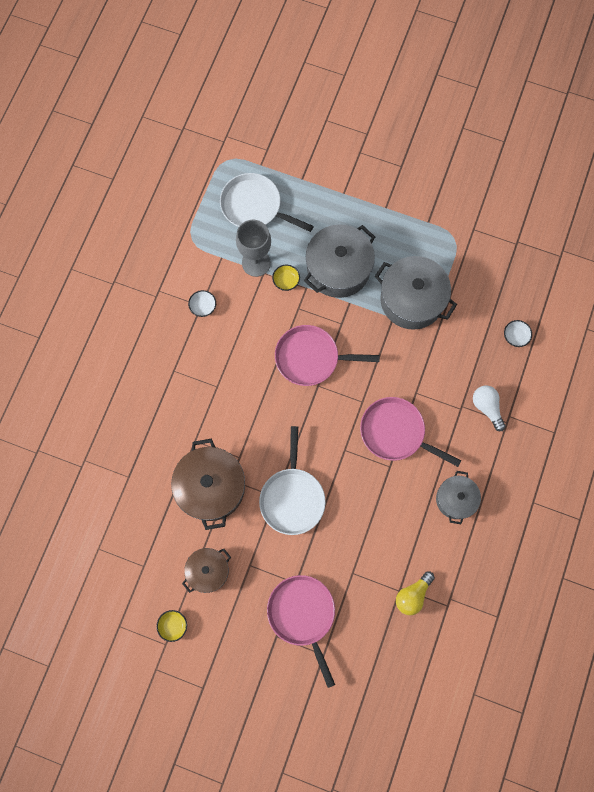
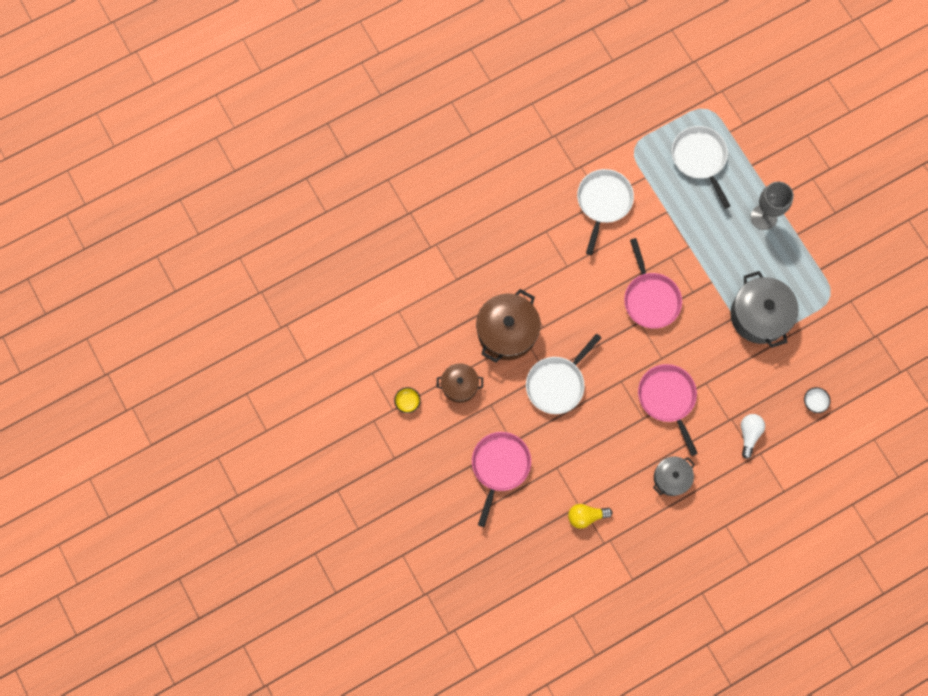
camera: 40 degrees right, 0 degrees up
white bowl [188,290,216,317] -> white pan [577,169,634,255]
grey goblet [236,220,271,277] -> grey goblet moved to [751,182,794,230]
yellow bowl [272,265,300,291] -> none
pink pan [275,325,380,386] -> pink pan turned 150 degrees counterclockwise [624,238,682,329]
grey pot [304,224,375,298] -> none

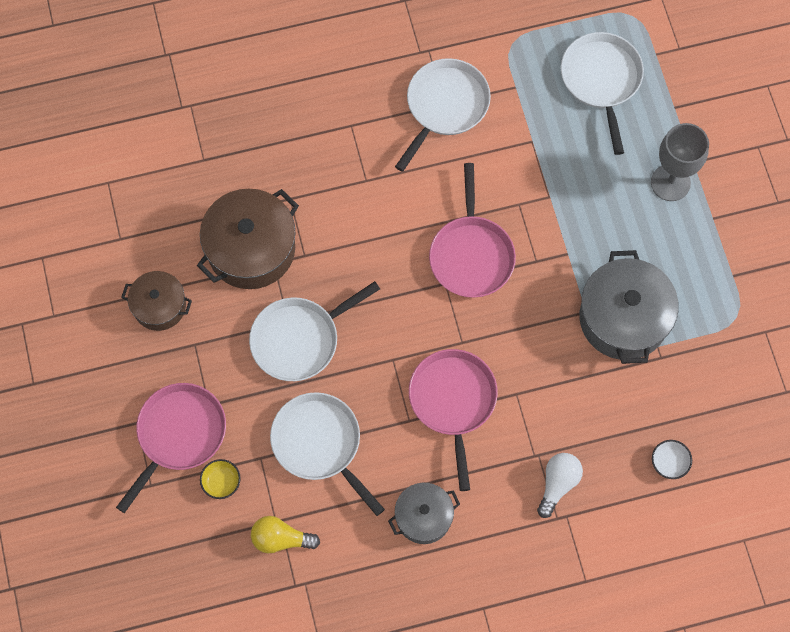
camera: 15 degrees right, 5 degrees down
yellow bowl [394,387,421,413] -> yellow bowl moved to [200,459,241,499]
none -> white pan [270,392,385,516]

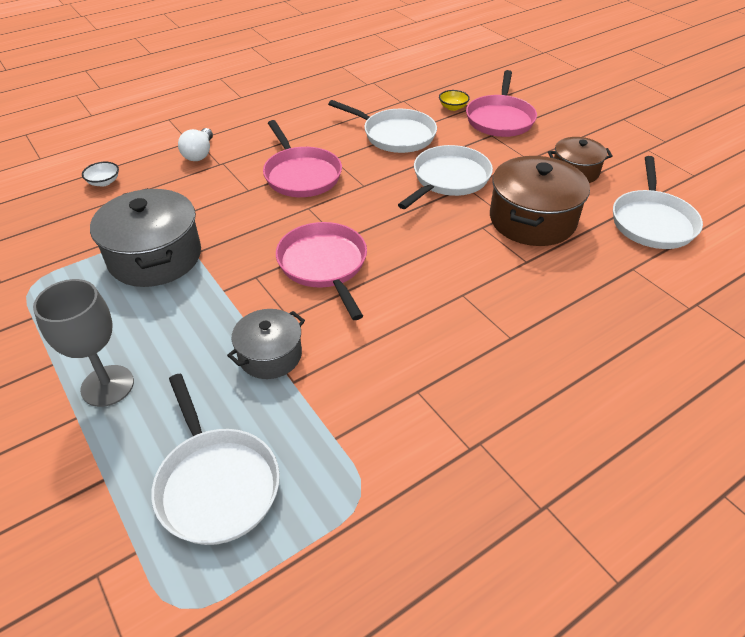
camera: 160 degrees right, 25 degrees down
yellow light bulb [251,516,320,553] -> none
grey pot [388,483,460,544] -> grey pot moved to [227,309,305,379]
white pan [395,58,491,172] -> white pan moved to [613,156,703,249]

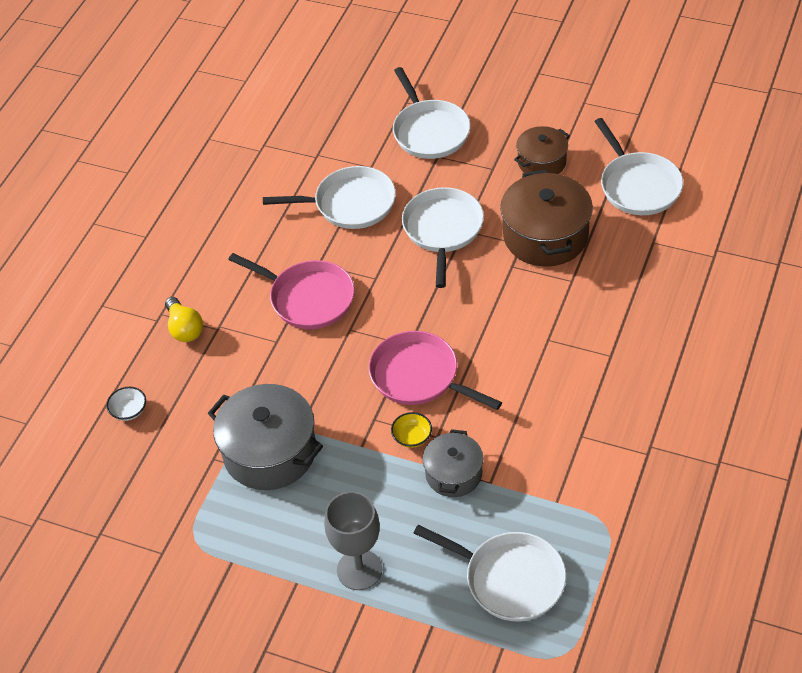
camera: 30 degrees left, 5 degrees up
white light bulb [178,128,213,161] -> yellow light bulb [165,297,203,342]
yellow bowl [439,90,470,111] -> yellow bowl moved to [391,412,432,448]
pink pan [466,70,537,137] -> white pan [393,67,471,159]

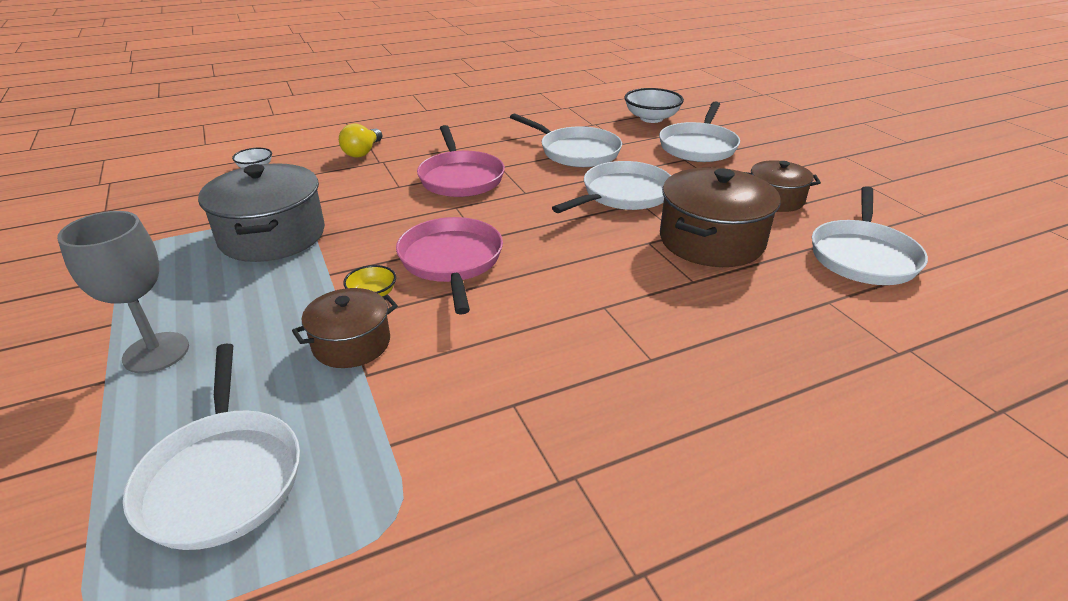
camera: 40 degrees right, 15 degrees down
grey pot [423,429,483,497] -> brown pot [292,288,398,368]
none -> white bowl [625,88,684,123]

